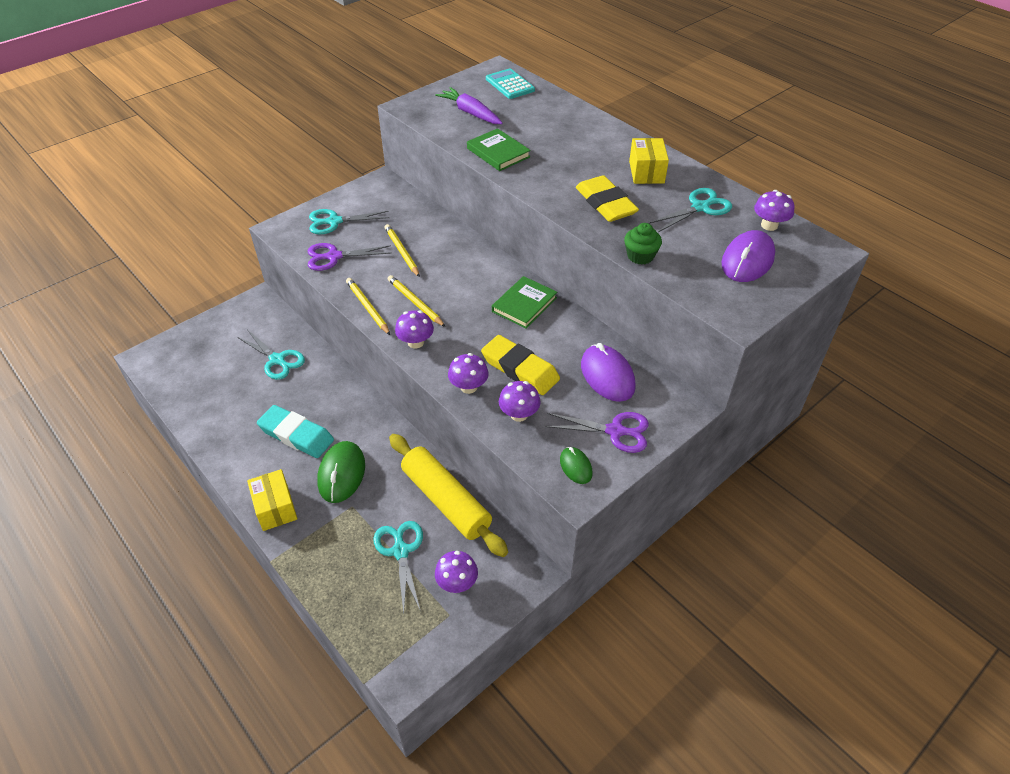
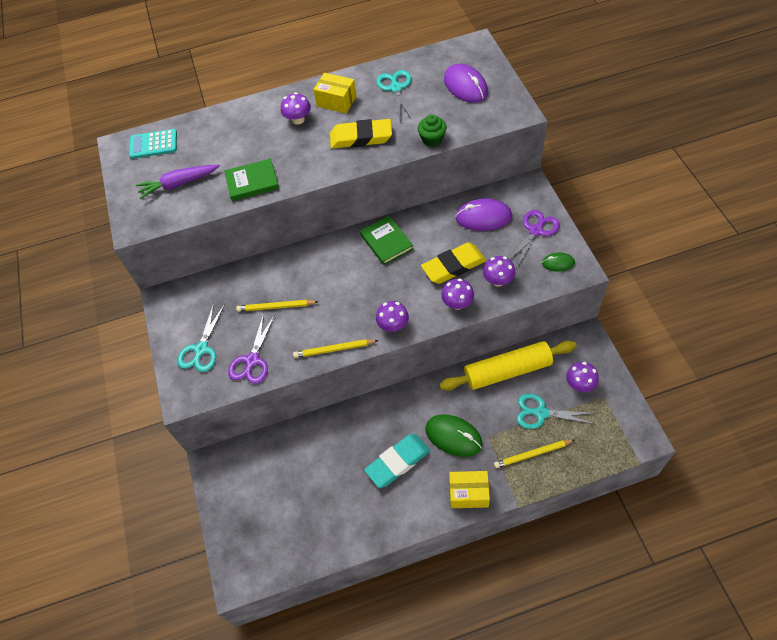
camera: 60 degrees left, 10 degrees up
turquoise scissors [237,330,305,380] -> none
yellow pencil [388,275,445,327] -> yellow pencil moved to [494,440,575,468]
purple mushroom [754,190,795,231] -> purple mushroom moved to [281,92,311,125]

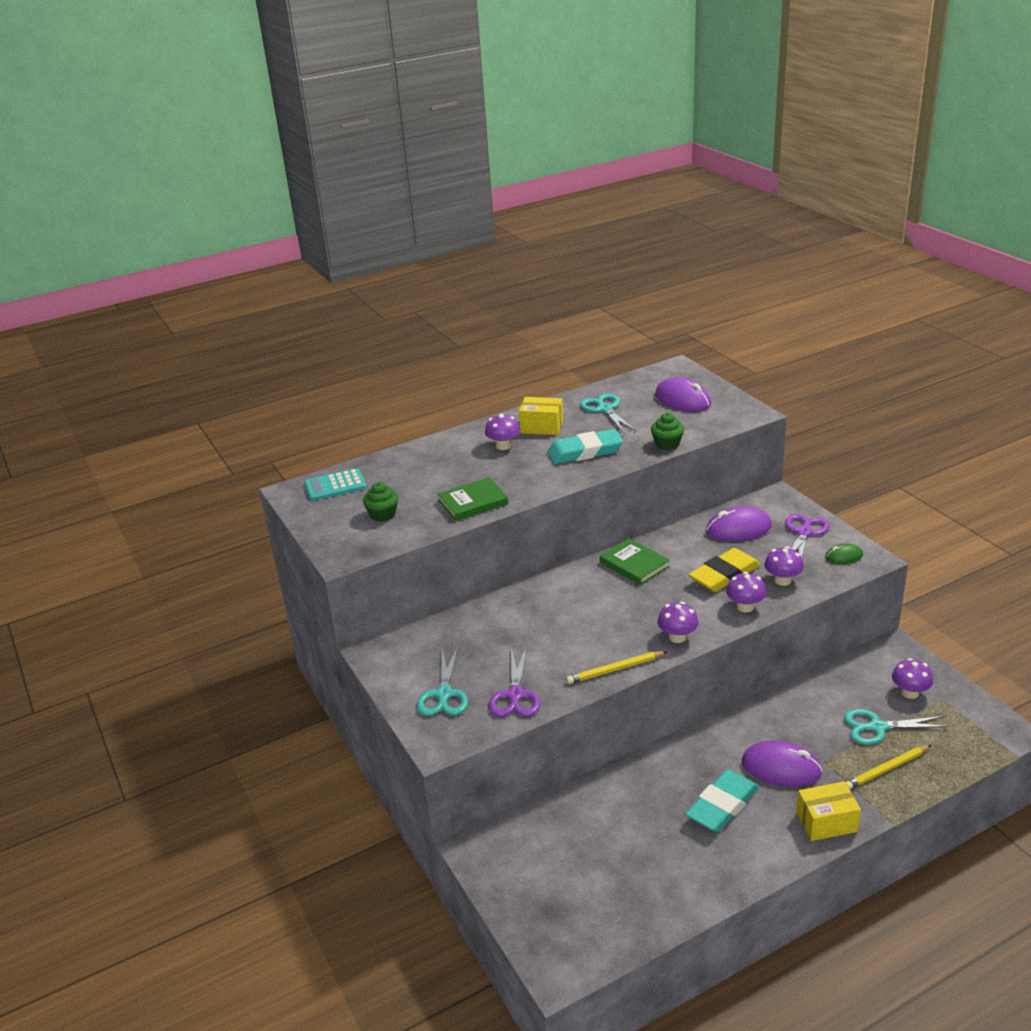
camera: 15 degrees left, 25 degrees down
purple carrot [136,165,220,199] -> green cupcake [363,482,398,522]
yellow pencil [236,300,318,312] -> none
yellow eraser [330,119,392,149] -> turquoise eraser [547,429,623,464]
green mouse [425,415,483,457] -> purple mouse [742,740,822,786]
yellow rolling pin [439,341,577,391] -> none

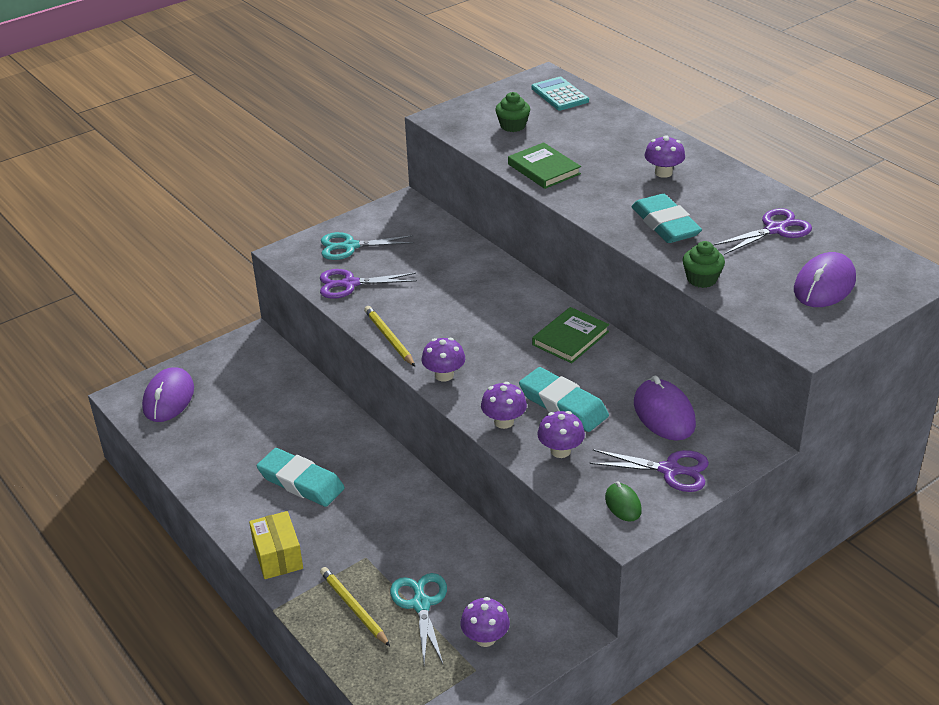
camera: 80 degrees right, 5 degrees up
yellow box [519,397,563,435] -> none
turquoise scissors [580,394,637,433] -> purple scissors [713,208,812,255]
yellow eraser [689,548,761,592] -> turquoise eraser [519,367,609,432]
purple mouse [742,740,822,786] -> purple mouse moved to [142,367,194,422]

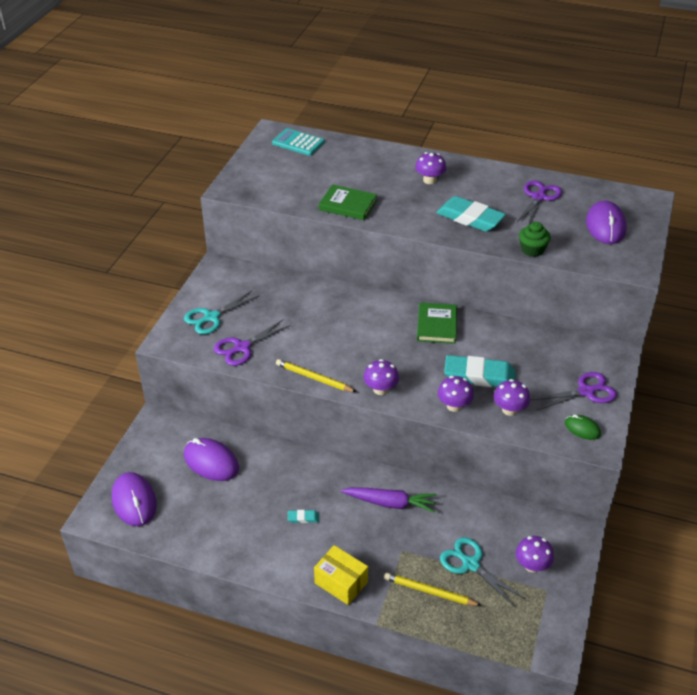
camera: 35 degrees left, 5 degrees up
turquoise eraser [257,448,345,507] -> turquoise eraser [288,510,319,523], size x0.42
green cupcake [495,92,530,132] -> none
purple mouse [634,376,696,441] -> purple mouse moved to [184,438,239,481]
none -> purple carrot [341,487,437,513]

